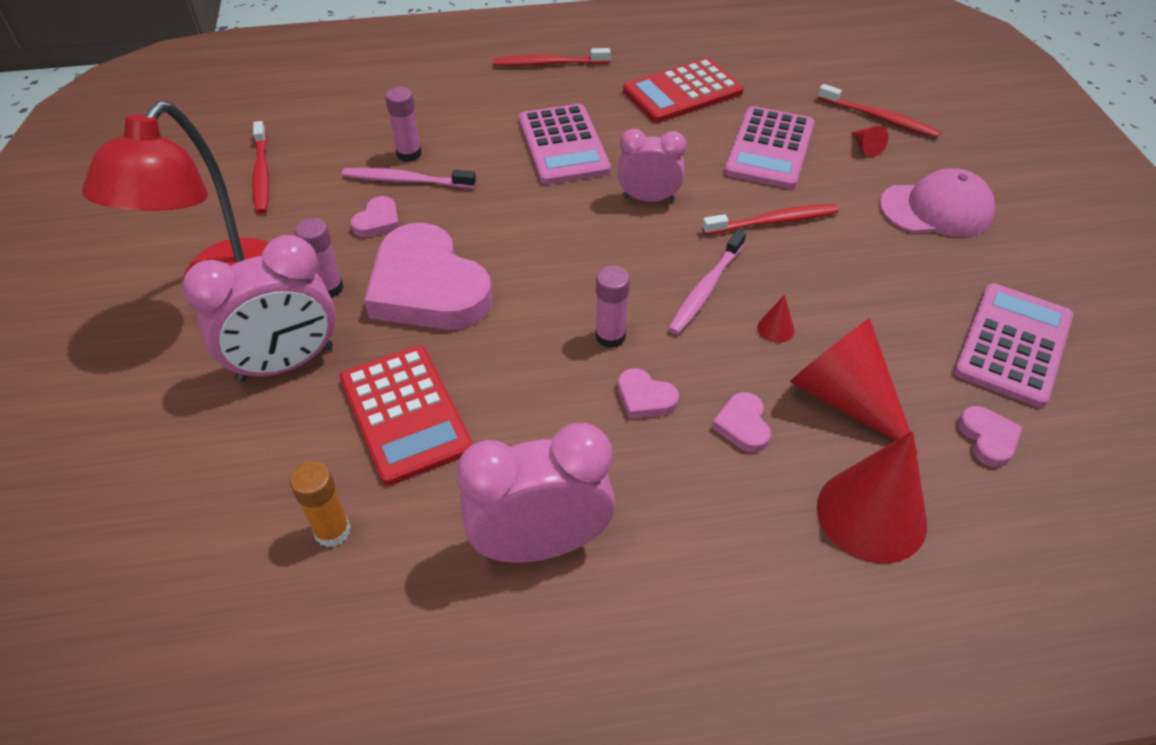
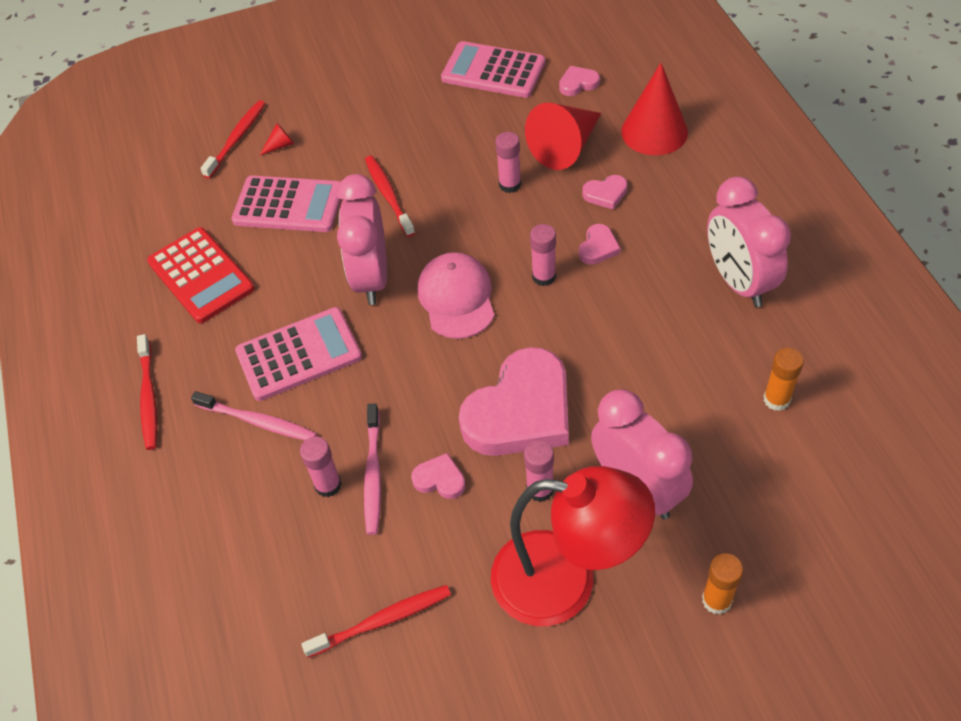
camera: 95 degrees left, 5 degrees up
red calculator [340,345,473,486] -> none
pink clock [617,129,686,202] -> pink clock [337,174,387,305], size x1.58
pink toothbrush [668,230,746,334] -> pink toothbrush moved to [191,391,317,440]
red cone [757,295,795,343] -> pink glue stick [495,132,521,193]
pink cap [880,168,995,237] -> pink cap moved to [417,252,495,339]
none -> orange glue stick [702,553,743,615]

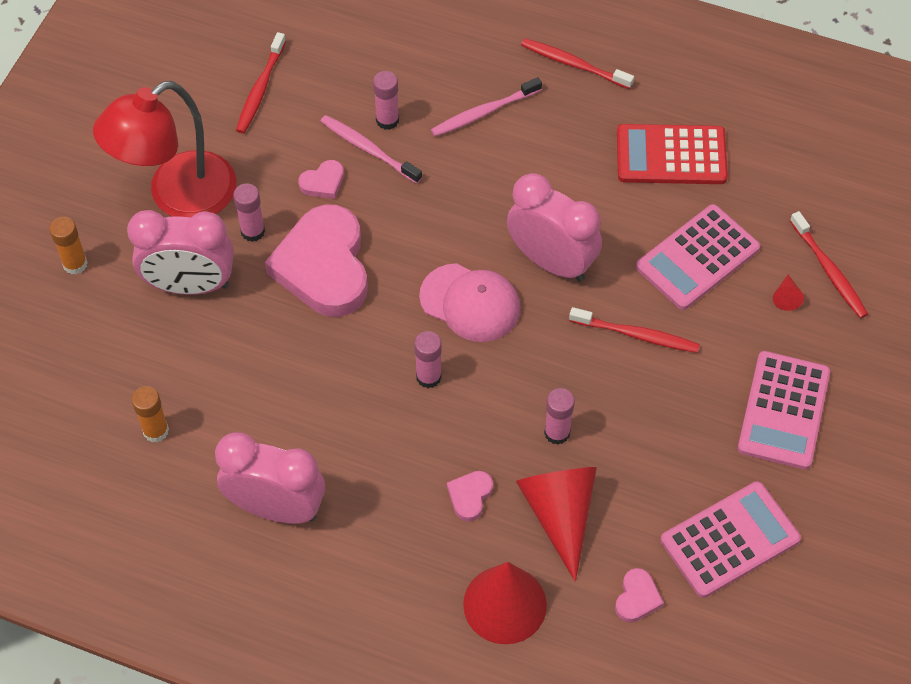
camera: 125 degrees right, 5 degrees up
pink calculator [235,307,362,401] -> pink calculator moved to [738,351,830,470]
pink heart [579,224,621,265] -> none

